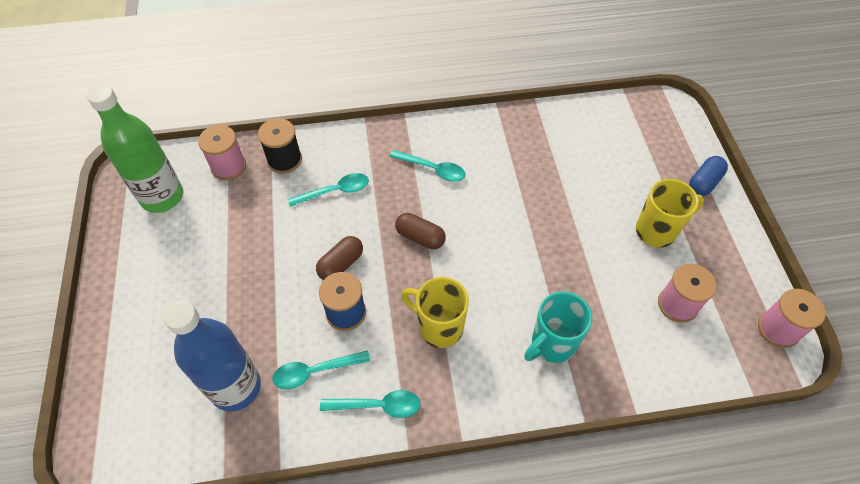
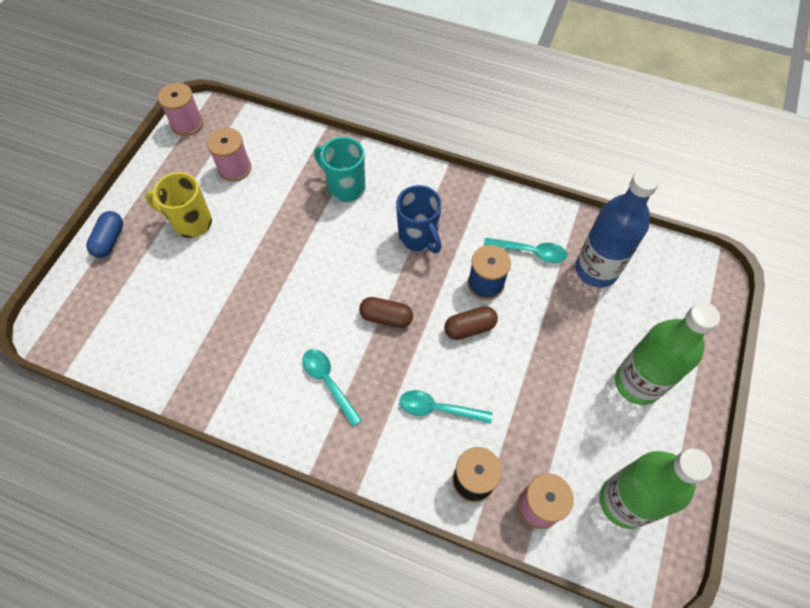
camera: 150 degrees left, 5 degrees up
turquoise spoon [320,390,421,418] -> none
brown capsule [395,213,446,249] -> brown capsule turned 45 degrees counterclockwise [359,297,413,328]
yellow mug [401,277,469,348] -> blue mug [396,185,442,253]
turquoise mug [524,291,592,363] -> turquoise mug turned 135 degrees counterclockwise [314,137,365,202]
blue capsule [689,156,728,196] -> blue capsule turned 60 degrees counterclockwise [86,211,123,258]
none -> green bottle [615,302,720,405]

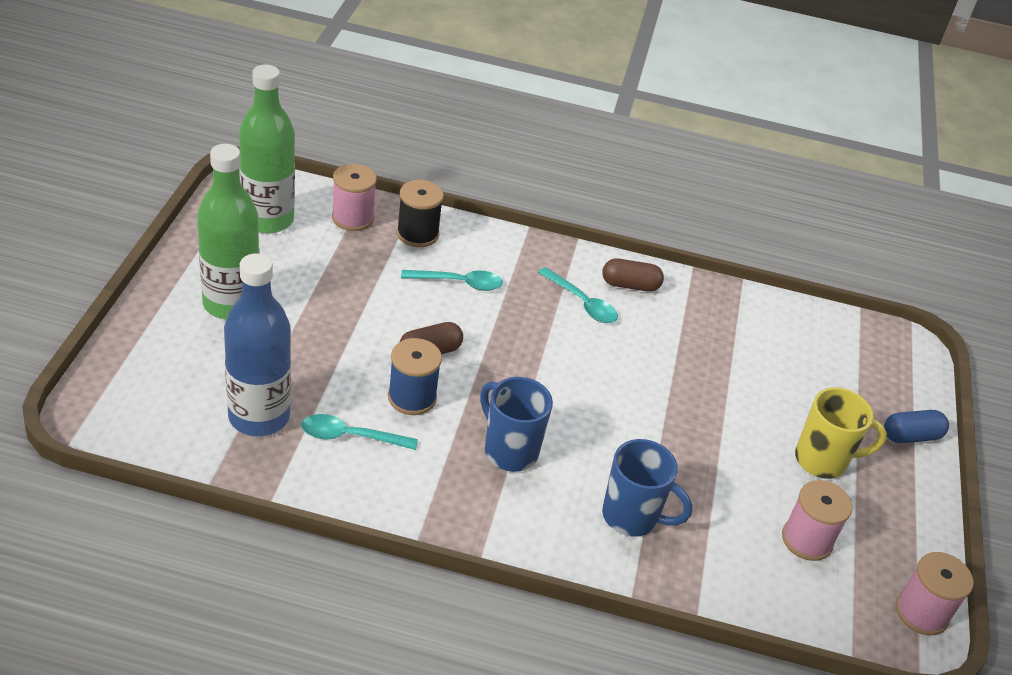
camera: 165 degrees right, 20 degrees down
blue capsule [86,211,123,258] -> blue capsule turned 75 degrees clockwise [884,410,949,443]
turquoise mug [314,137,365,202] -> blue mug [602,439,693,536]
brown capsule [359,297,413,328] -> brown capsule moved to [602,258,664,292]

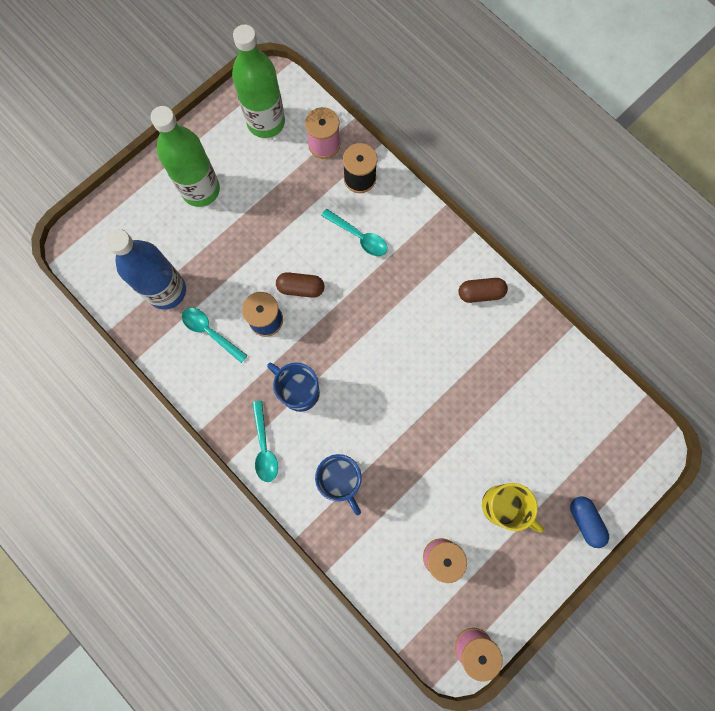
camera: 40 degrees right, 35 degrees up
blue mug [480,377,553,472] -> blue mug turned 45 degrees counterclockwise [267,362,320,412]
turquoise spoon [538,267,618,323] -> turquoise spoon moved to [252,401,278,482]
brown capsule [602,258,664,292] -> brown capsule turned 45 degrees counterclockwise [458,278,508,303]
blue capsule [884,410,949,443] -> blue capsule turned 45 degrees clockwise [570,496,609,548]

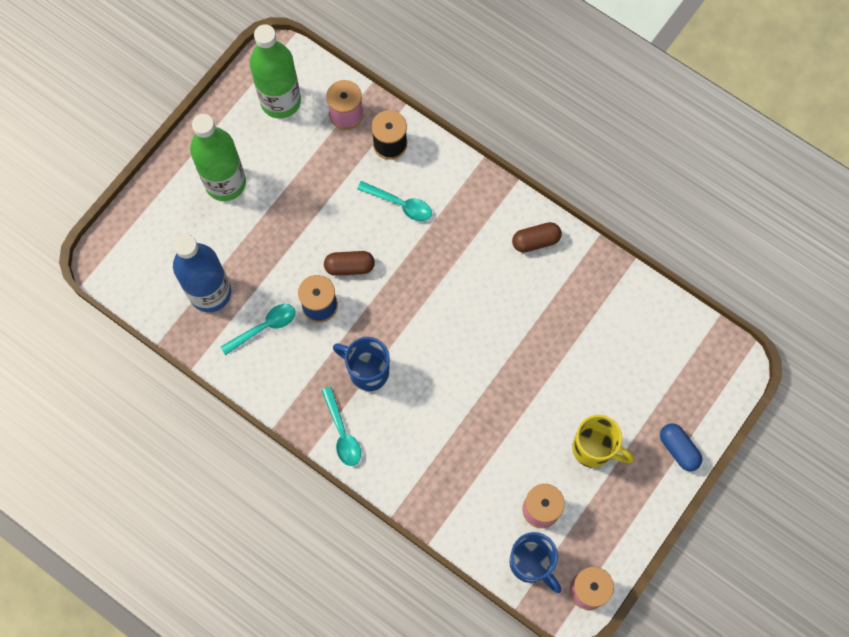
camera: 10 degrees left, 5 degrees down
turquoise spoon [182,308,248,363] -> turquoise spoon turned 120 degrees clockwise [221,304,295,355]
blue mug [315,454,362,515] -> blue mug moved to [509,532,561,593]

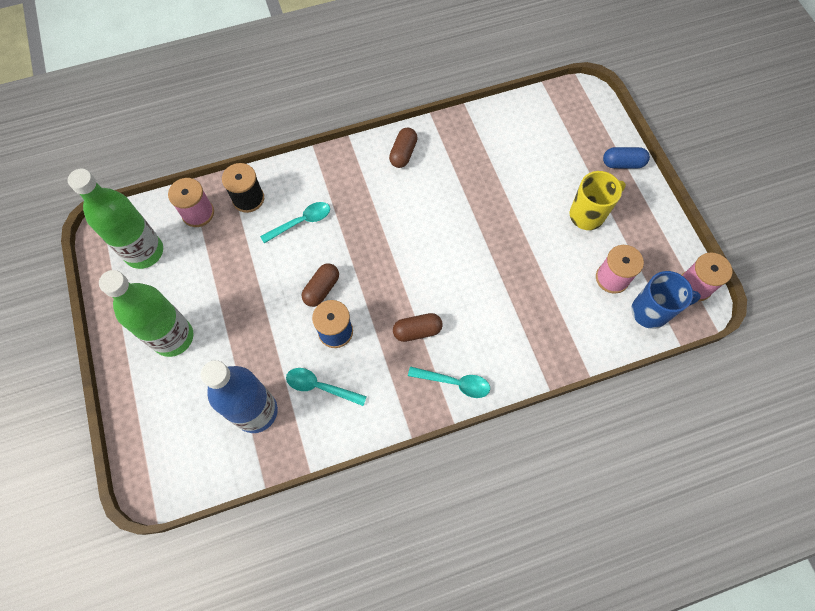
camera: 55 degrees left, 5 degrees down
turquoise spoon [221,304,295,355] -> turquoise spoon turned 75 degrees counterclockwise [286,368,367,406]
blue mug [333,337,390,391] -> brown capsule [393,313,443,342]

